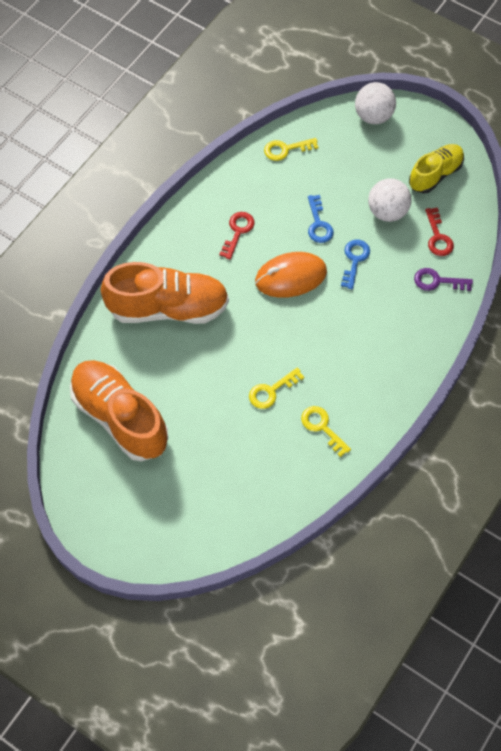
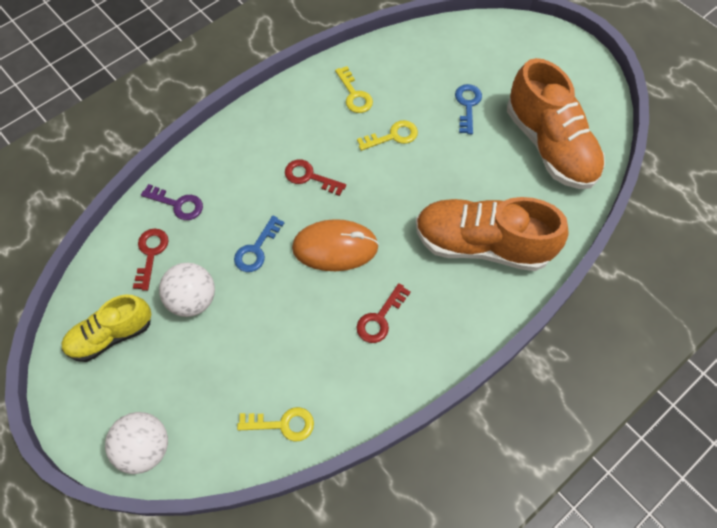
camera: 165 degrees left, 0 degrees up
blue key [308,195,334,243] -> blue key moved to [455,84,482,134]
none -> red key [285,159,346,196]

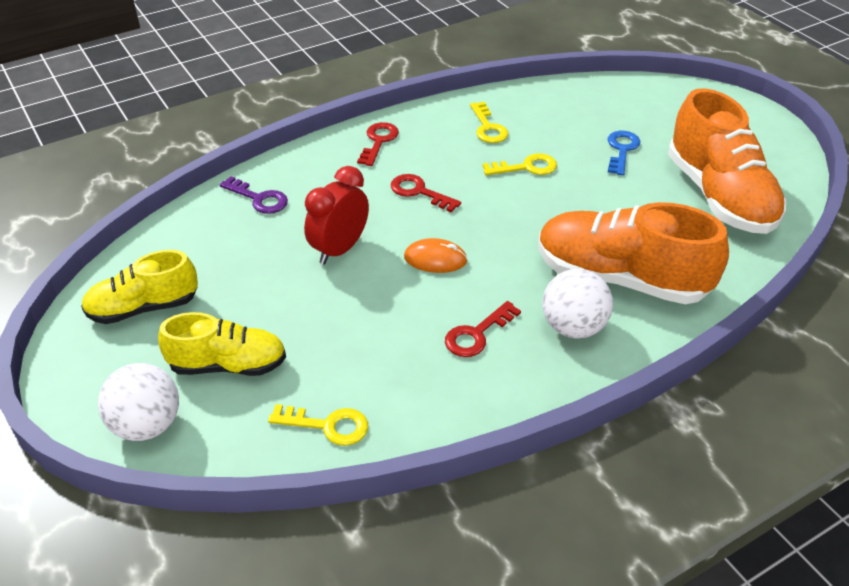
camera: 10 degrees right, 20 degrees down
red key [133,229,168,291] -> red key moved to [357,122,399,166]
white ball [159,263,215,317] -> white ball moved to [542,269,613,339]
blue key [234,216,284,272] -> red clock [304,166,369,265]
orange mouse [292,219,379,271] -> orange mouse [404,238,468,273], size x0.60
none -> yellow shoe [158,312,286,376]

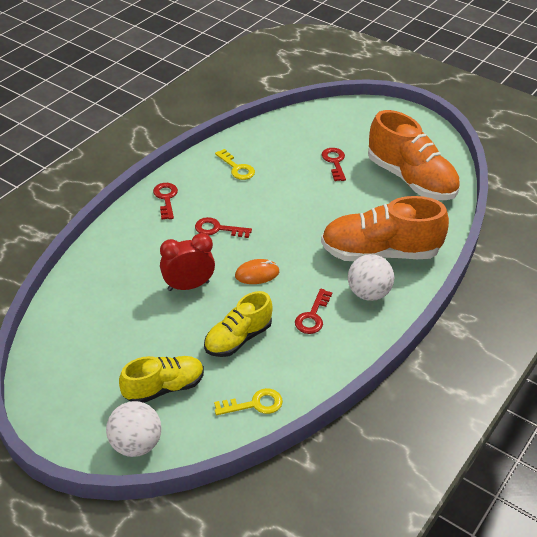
camera: 25 degrees left, 0 degrees up
yellow shoe [81,250,198,324] -> yellow shoe moved to [204,291,273,357]
purple key [219,176,288,214] -> none
red clock [304,166,369,265] -> red clock turned 60 degrees clockwise [160,233,215,291]
yellow key [483,153,557,175] -> none
blue key [608,131,640,175] -> red key [322,148,346,181]

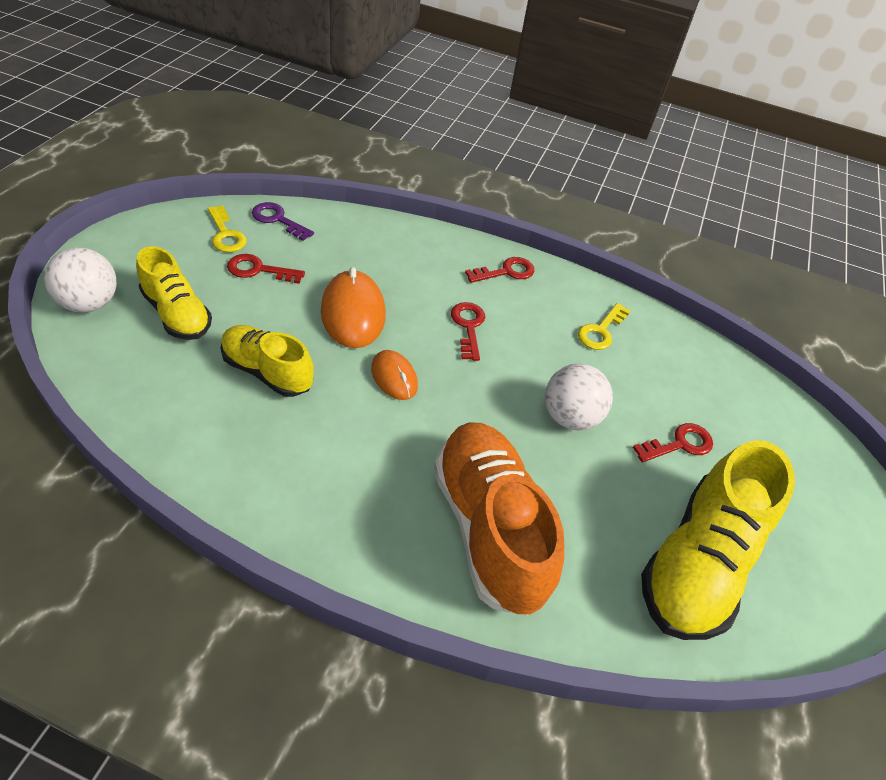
camera: 70 degrees right, 5 degrees up
red clock [160,233,215,291] -> orange mouse [321,267,386,348]
yellow key [214,388,283,415] -> yellow key moved to [208,205,247,252]
red key [295,289,332,334] -> red key moved to [227,254,305,284]
white ball [348,254,394,301] -> white ball moved to [545,364,613,430]
orange shoe [368,110,460,200] -> yellow shoe [641,440,795,640]
none -> purple key [252,202,314,241]

